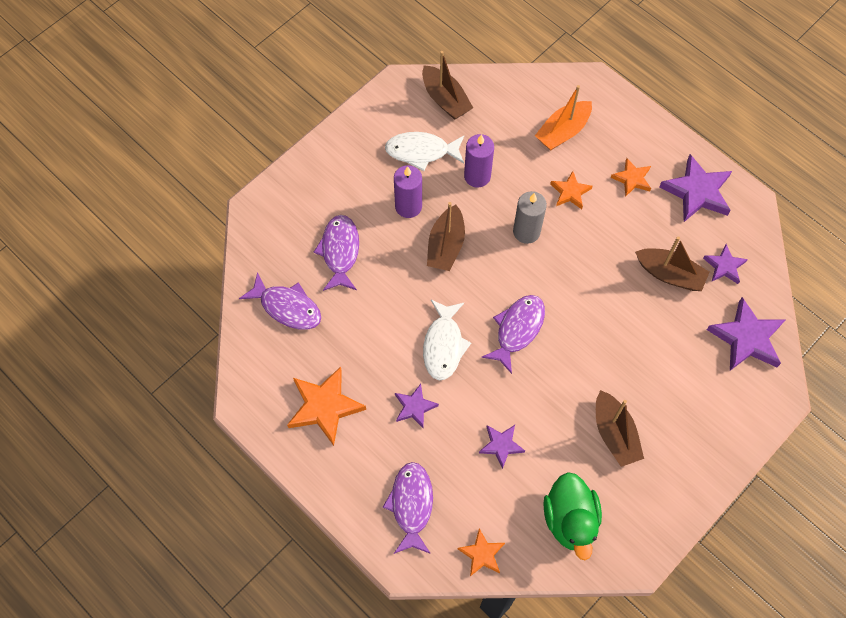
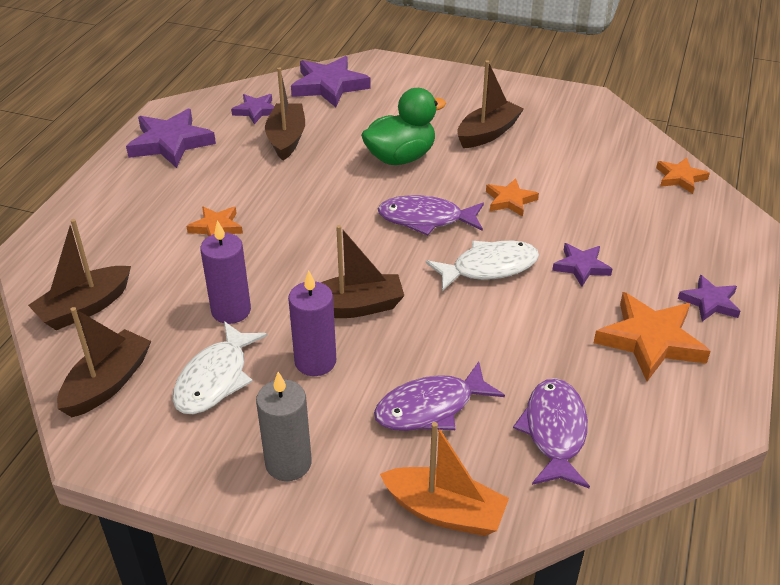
camera: 115 degrees left, 25 degrees down
purple fish [383,462,433,554] -> none
white fish [385,132,464,171] -> white fish turned 45 degrees clockwise [173,321,267,415]
purple star [479,425,525,469] -> purple star moved to [678,275,740,321]
grey candle [513,191,547,244] -> grey candle moved to [256,372,312,481]
orange boat [535,85,592,150] -> orange boat moved to [380,422,509,536]
green duck [543,472,602,560] -> green duck moved to [361,88,446,165]
orange star [611,158,651,197] -> orange star moved to [486,178,539,217]
none -> brown boat [28,219,131,330]

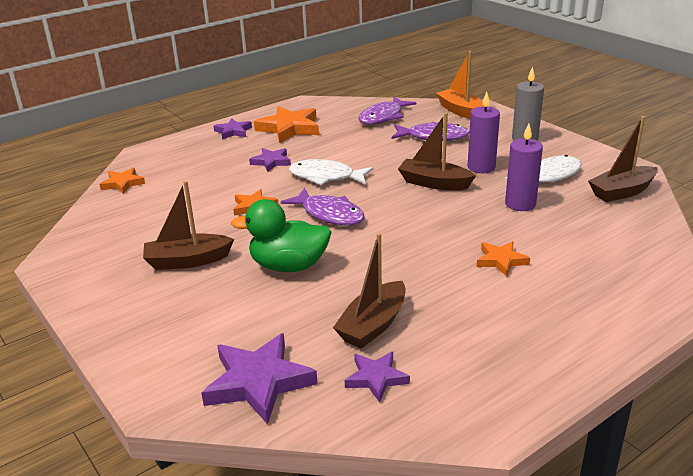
camera: 145 degrees left, 10 degrees down
brown boat [28,219,131,330] -> none
purple star [126,109,216,168] -> none

